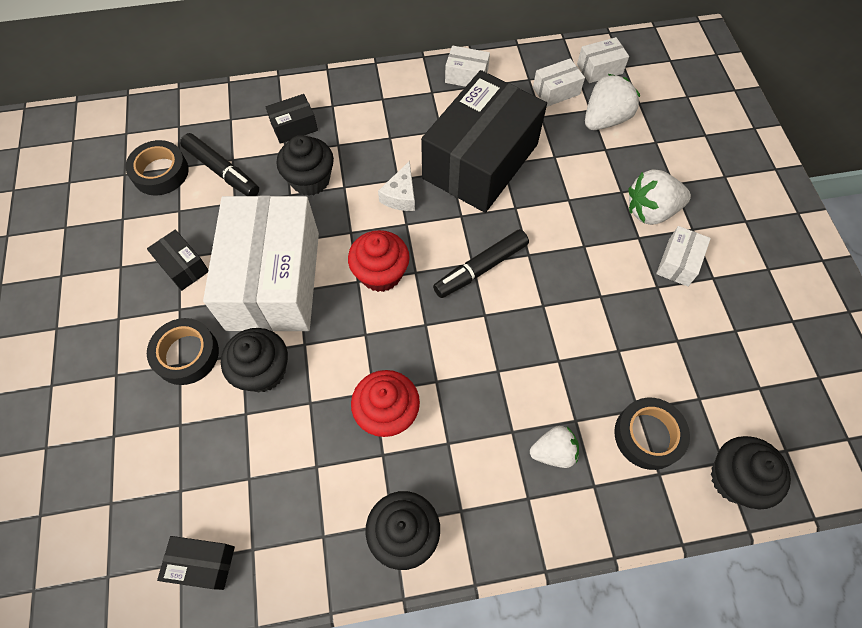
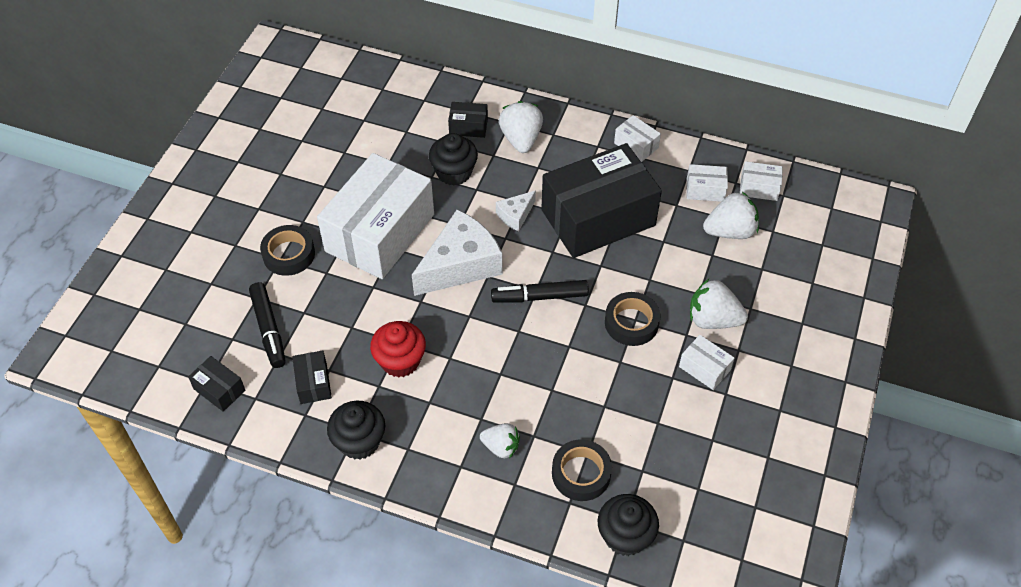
camera: 30 degrees right, 10 degrees down
black tape [125,140,189,195] -> black tape moved to [605,292,660,346]
black box [147,230,208,291] -> black box moved to [292,350,332,404]
black marker [180,133,259,196] -> black marker moved to [249,282,286,368]
black cupcake [221,328,288,392] -> none
red cupcake [348,230,410,292] -> white cheese [412,210,503,296]
white box [656,226,711,287] -> white box turned 75 degrees clockwise [679,335,734,390]
none -> white strawberry [499,101,543,153]

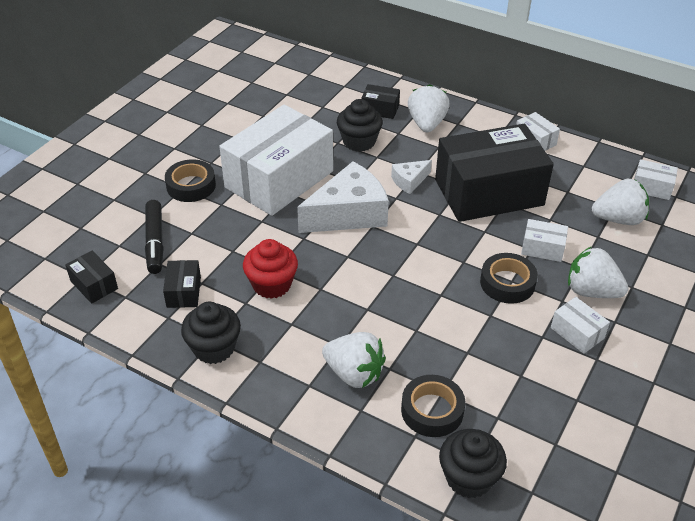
camera: 10 degrees right, 10 degrees down
white strawberry [480,423,520,458] -> white strawberry [322,332,386,388], size x1.54
black marker [491,280,589,302] -> none
white box [686,164,728,202] -> white box moved to [521,219,568,262]

